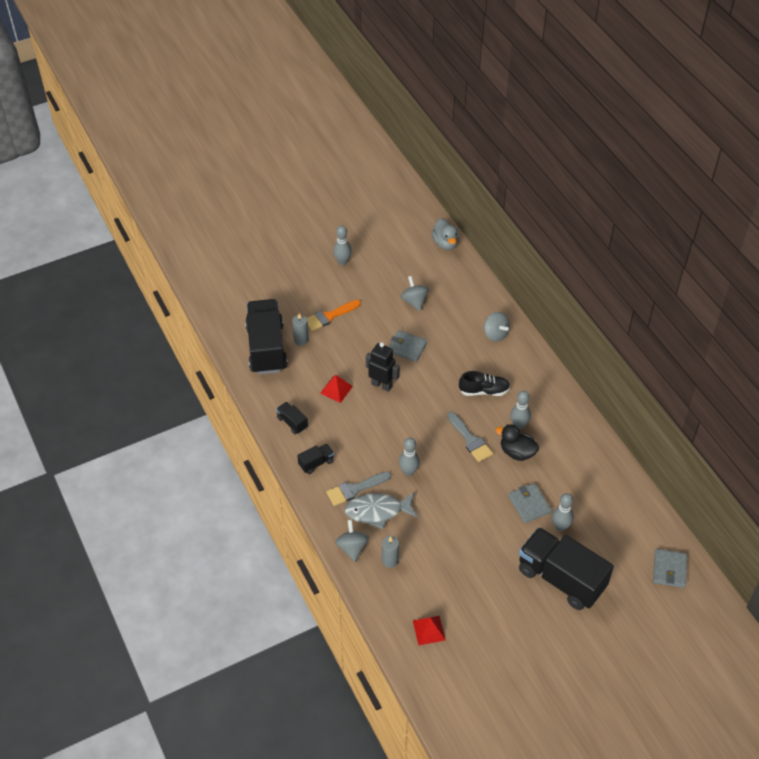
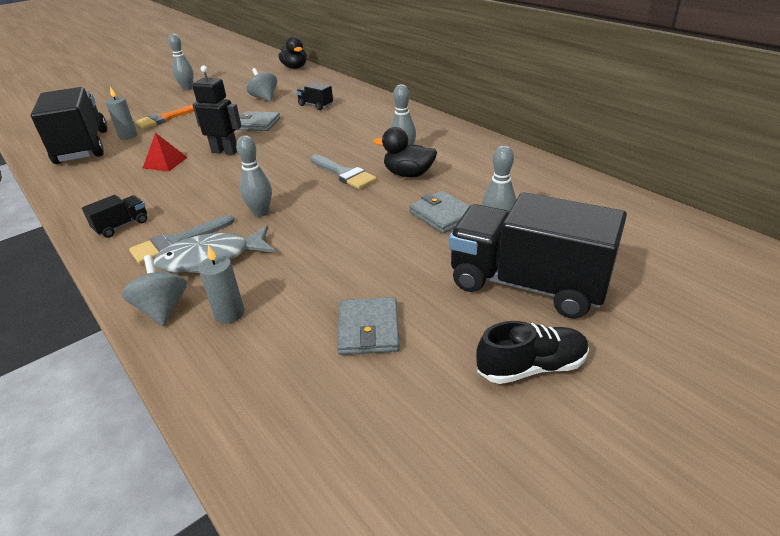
camera: 10 degrees left, 15 degrees down
black truck [276,402,308,434] -> black truck moved to [296,82,333,110]
red pyramid [413,616,446,645] -> none
grey duck [432,218,459,250] -> black duck [278,36,307,69]
black shoe [459,371,510,396] -> black shoe moved to [476,321,589,384]
grey spinning top [484,312,510,342] -> none
grey wallet [653,549,687,588] -> grey wallet moved to [337,297,400,355]

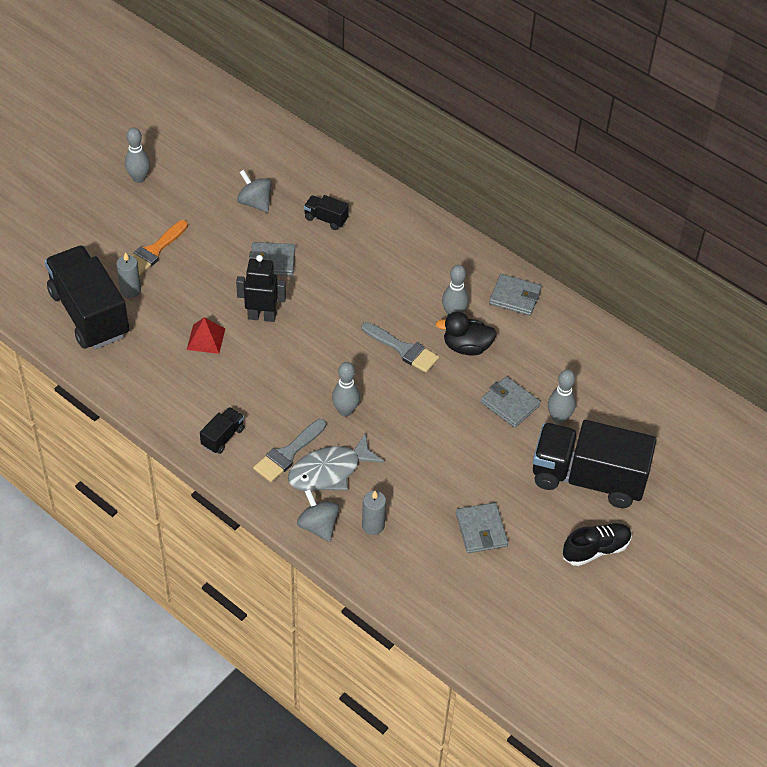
camera: 15 degrees left, 15 degrees up
black duck [278,36,307,69] -> none
none -> grey wallet [489,274,542,316]

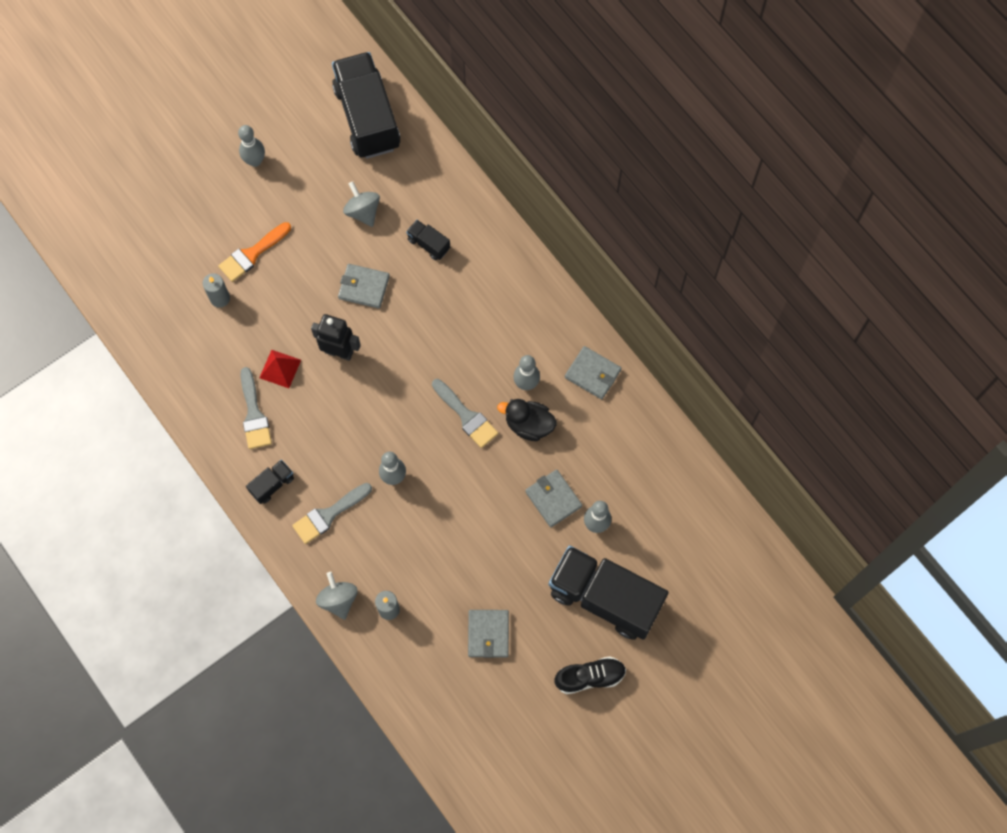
camera: 15 degrees right, 20 degrees up
black truck [45,245,129,349] -> black truck moved to [332,52,401,159]
grey fish [288,432,385,491] -> none
none -> grey brush [240,367,272,449]

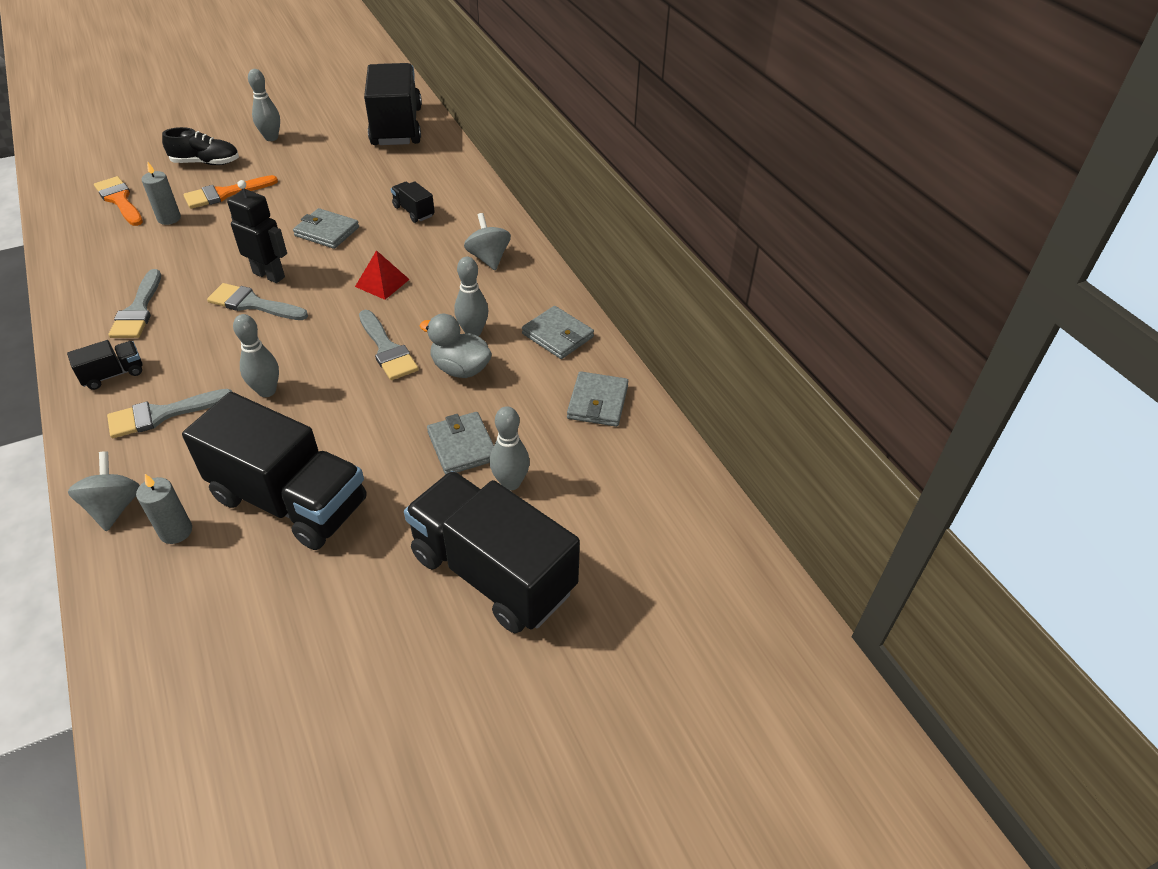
camera: 10 degrees right, 25 degrees down
red pyramid [259,350,301,388] -> red pyramid moved to [355,250,410,300]
grey spinning top [343,182,380,227] -> grey spinning top moved to [464,213,511,270]
grey wallet [468,610,509,658] -> grey wallet moved to [567,371,629,427]
black duck [497,399,556,441] -> grey duck [419,314,492,378]
black shoe [555,657,626,694] -> black shoe moved to [162,127,239,165]
none -> orange brush [94,176,143,226]
none -> black truck [182,392,367,550]
none -> grey brush [207,283,308,320]

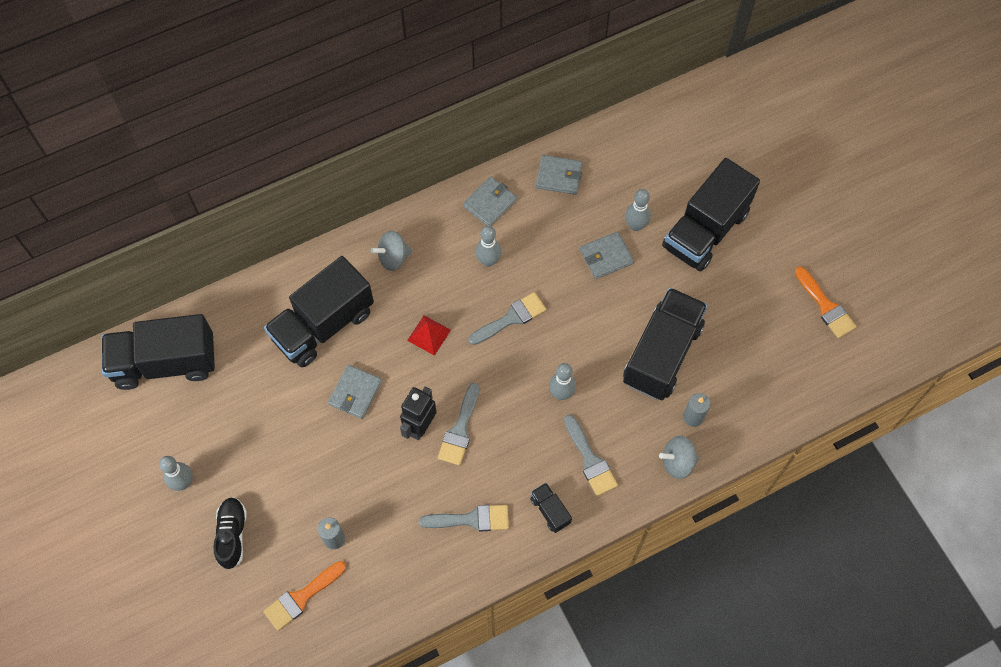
camera: 90 degrees left, 20 degrees up
orange brush [183,175,278,209] -> orange brush moved to [795,267,857,338]
black truck [391,181,435,223] -> black truck [264,256,374,367], size x2.36
grey duck [419,314,492,378] -> none

